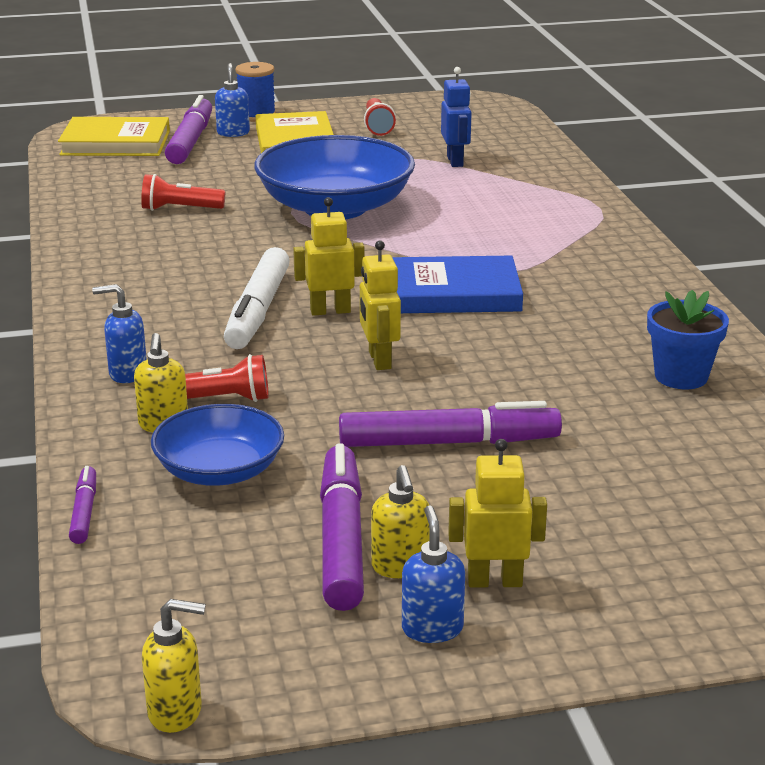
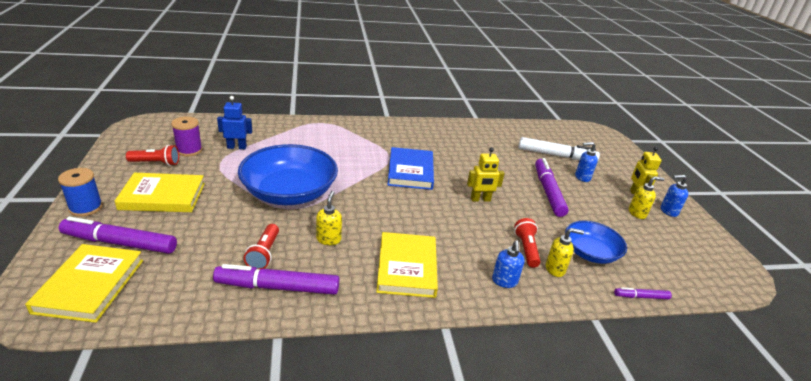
camera: 90 degrees left, 5 degrees up
yellow soap dispenser [142,599,206,733] -> yellow soap dispenser moved to [316,191,342,245]
blue soap dispenser [215,63,250,137] -> blue soap dispenser moved to [575,142,598,182]
white marker [224,247,290,349] -> white marker moved to [518,137,600,160]
yellow robot [293,197,364,316] -> none
purple marker [320,443,364,611] -> purple marker moved to [213,264,339,295]
blue flower pot [647,290,729,389] -> none
none -> purple spool [171,117,202,156]
none -> yellow book [376,232,438,298]

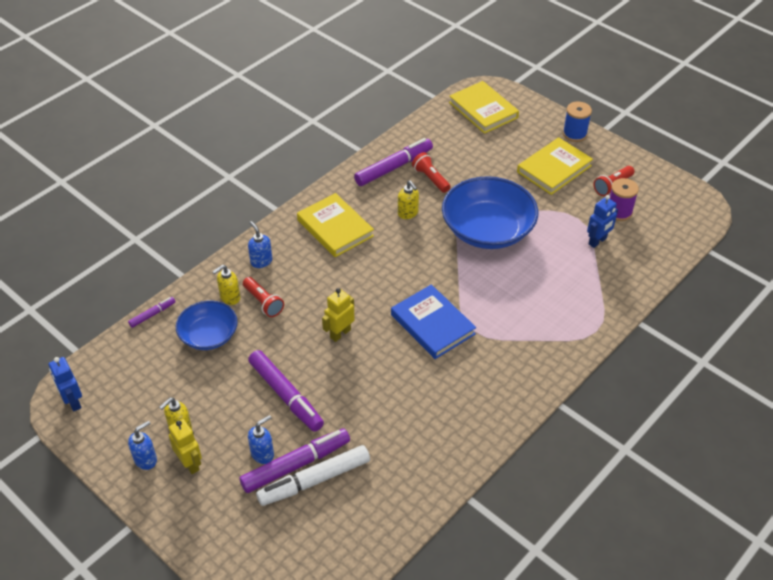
camera: 145 degrees right, 15 degrees up
purple marker [59,217,177,254] -> purple marker moved to [240,428,350,493]
none -> blue robot [49,357,82,411]

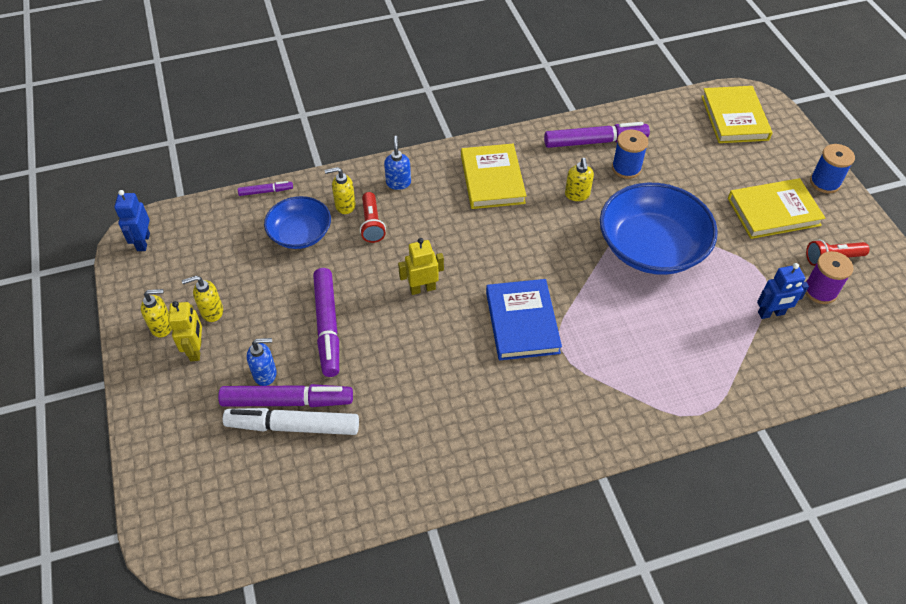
camera: 30 degrees right, 5 degrees up
blue soap dispenser [128,421,157,470] -> yellow soap dispenser [141,289,172,337]
red flashlight [412,152,450,193] -> blue spool [612,130,648,179]

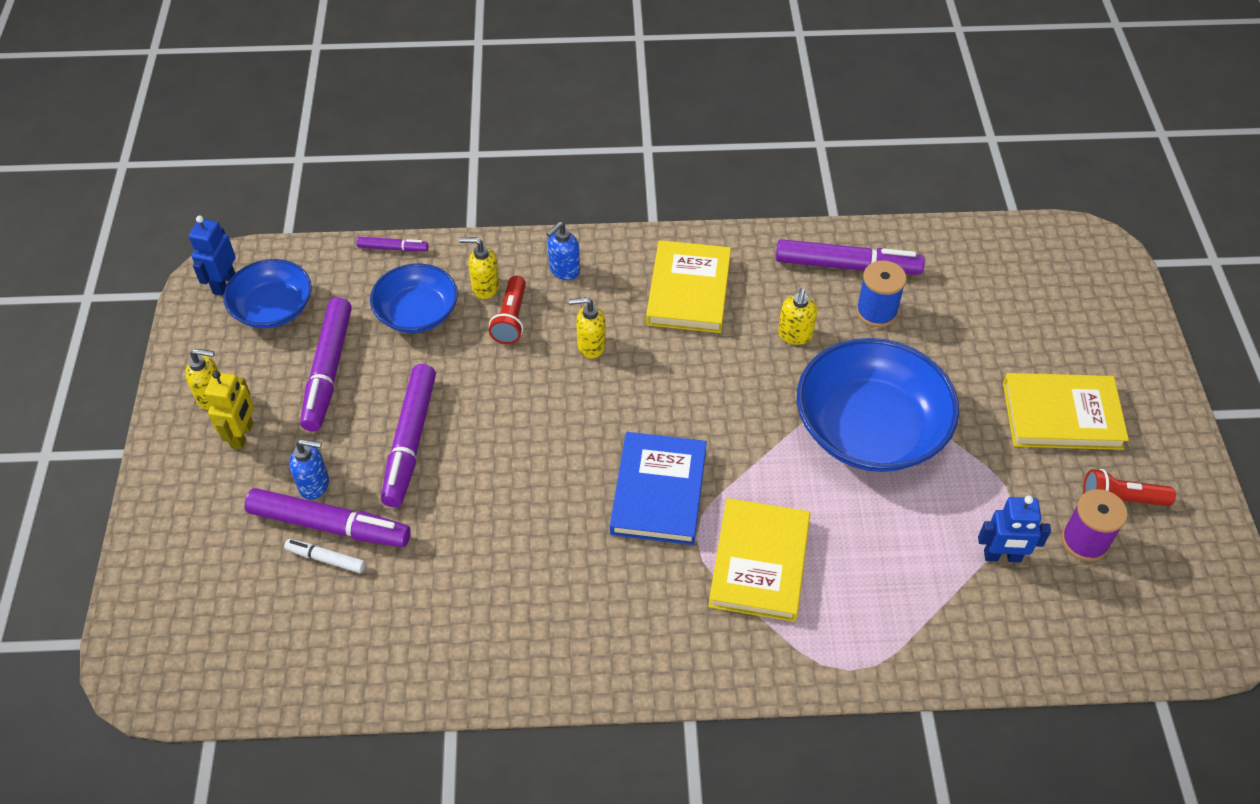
camera: 15 degrees right, 0 degrees up
yellow soap dispenser [182,276,223,322] -> yellow soap dispenser moved to [569,297,606,359]
white marker [223,408,359,435] -> white marker [284,539,366,573], size x0.49
blue soap dispenser [384,136,411,190] -> blue soap dispenser turned 150 degrees counterclockwise [546,222,580,280]
yellow robot [398,238,444,295] -> none
yellow book [701,86,772,143] -> yellow book moved to [709,498,810,622]
blue spool [810,144,855,193] -> none
none -> blue bowl [223,259,312,328]
none -> purple marker [300,297,352,431]

